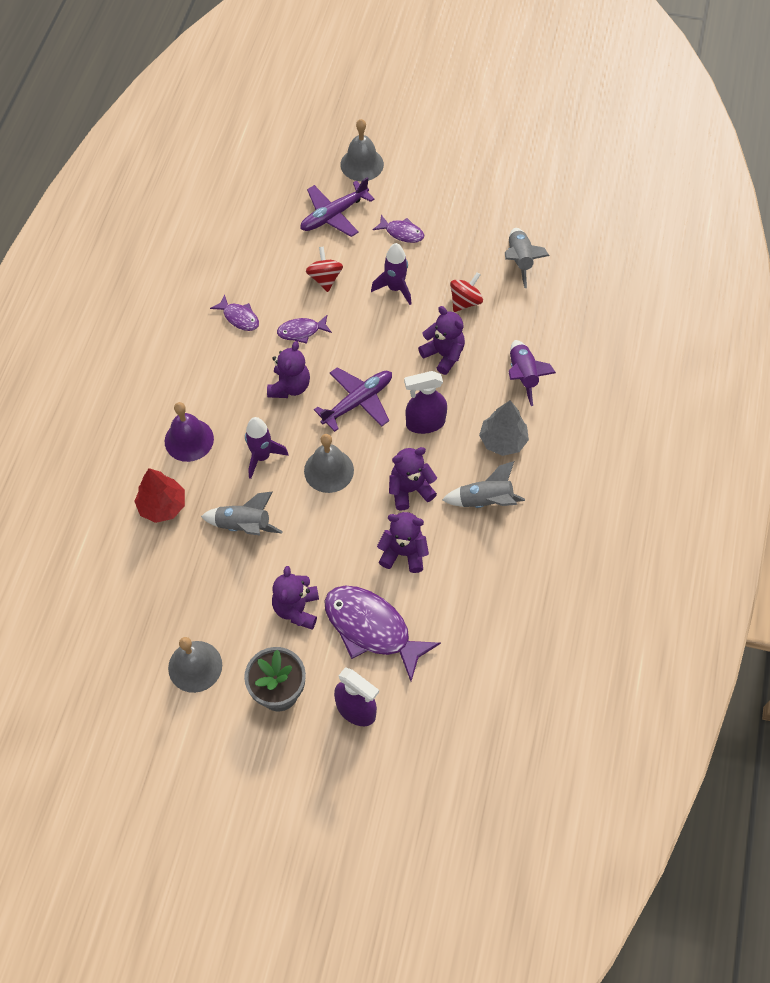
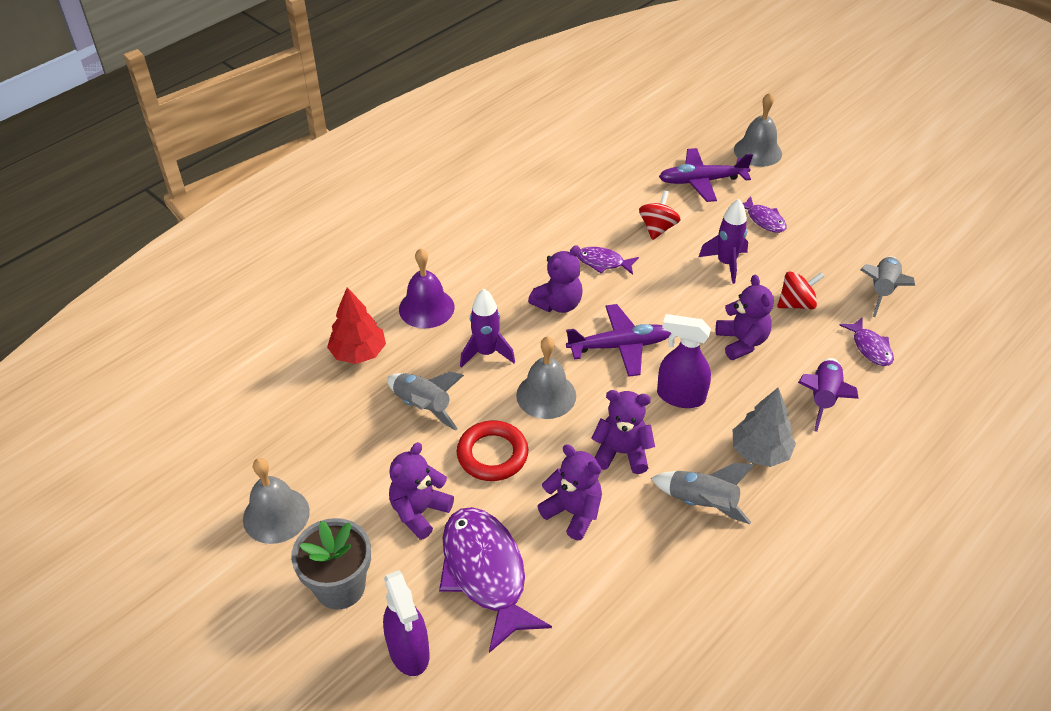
camera: 30 degrees right, 15 degrees down
purple fish [210,294,259,331] -> purple fish moved to [840,318,894,366]
none -> red ring [457,420,528,481]

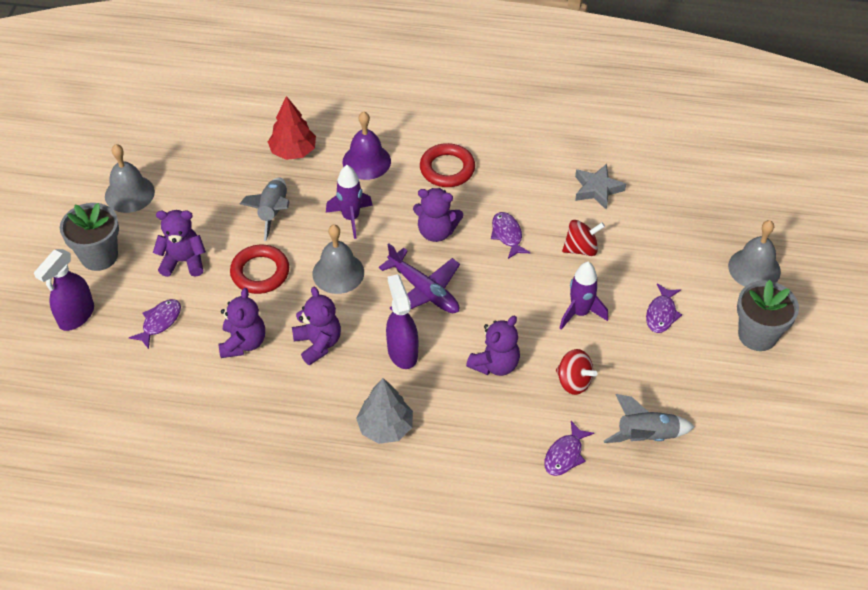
camera: 55 degrees right, 5 degrees up
purple fish [439,507,552,653] -> purple fish [129,299,181,349], size x0.50
grey rocket [651,463,754,524] -> none
purple plane [659,148,753,202] -> none
purple rocket [798,358,859,432] -> none
none -> red ring [420,143,475,187]
none -> grey star [575,164,626,210]
none -> grey flower pot [737,280,799,351]

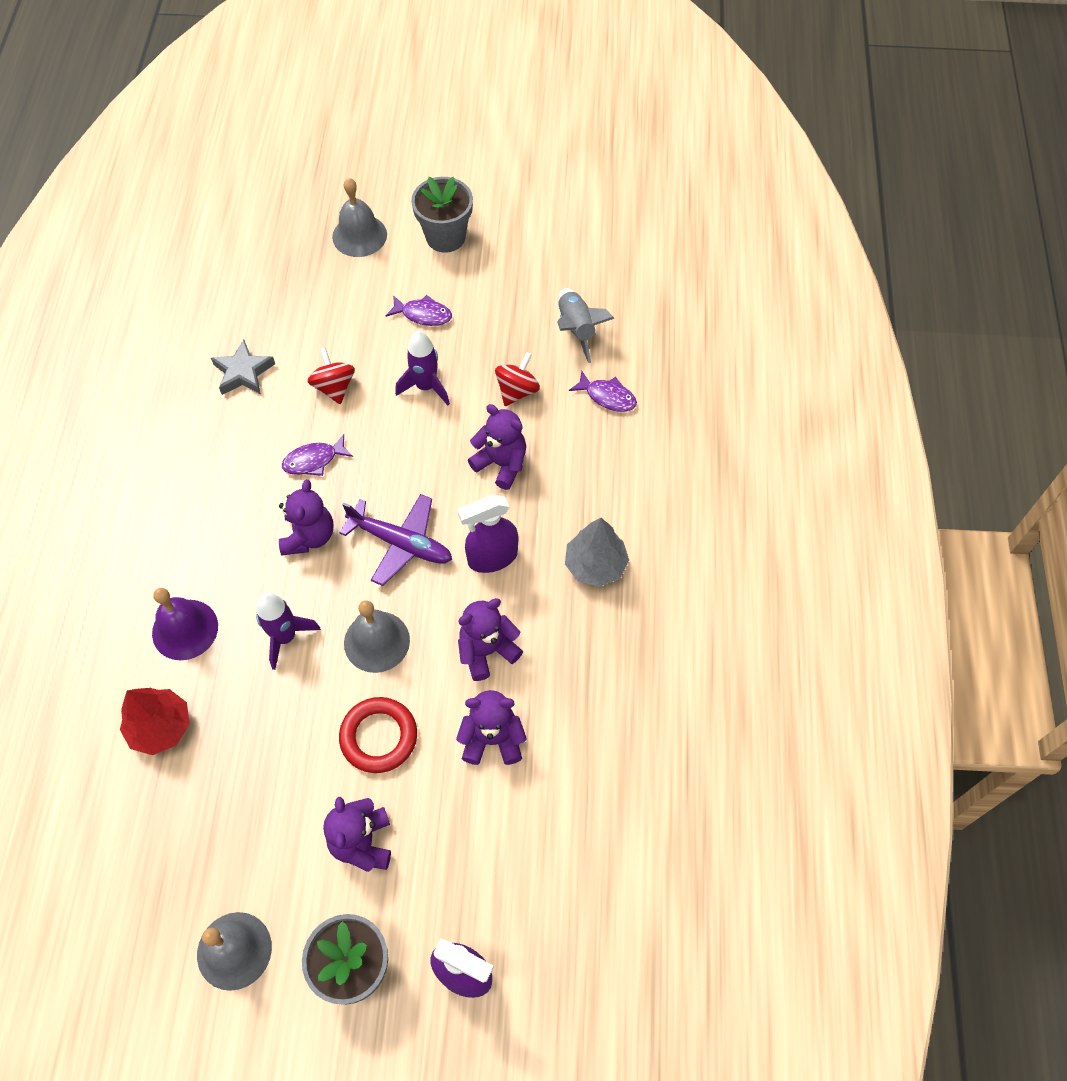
camera: 95 degrees left, 10 degrees up
purple fish [129,299,181,349] -> none
grey rocket [240,178,289,241] -> none
purple plane [379,243,460,313] -> purple plane turned 75 degrees clockwise [340,494,452,586]
red ring [420,143,475,187] -> none

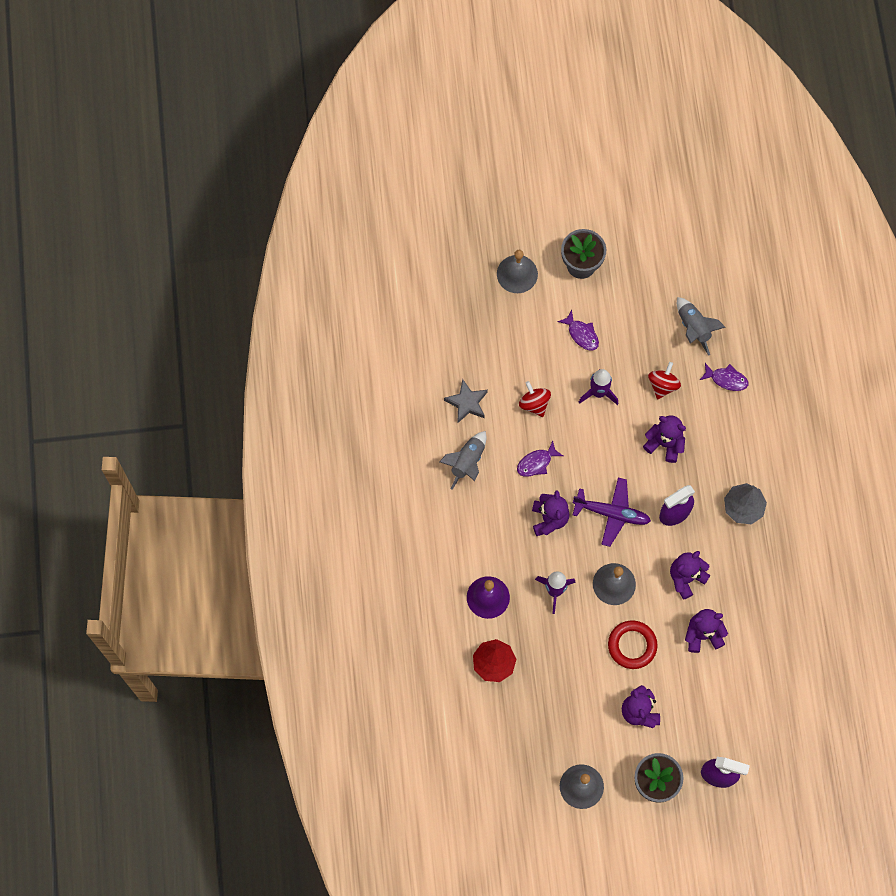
camera: 10 degrees left, 10 degrees up
purple fish [386,295,452,326] -> purple fish turned 45 degrees clockwise [557,310,599,350]
none -> grey rocket [439,431,487,490]

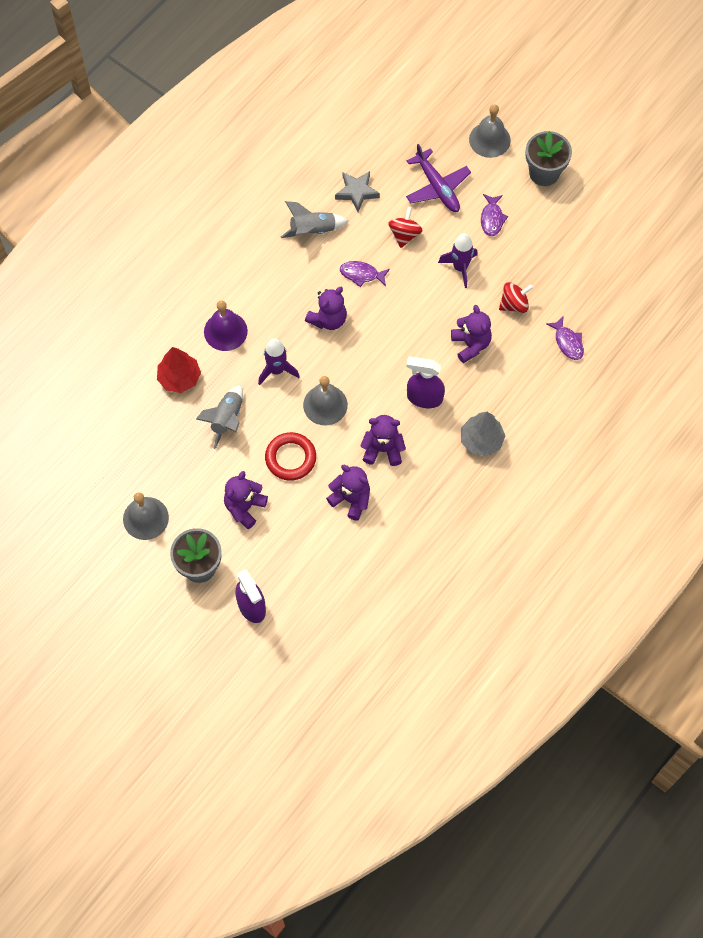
camera: 45 degrees right, 5 degrees down
purple plane [573,478,651,547] -> purple plane moved to [406,144,471,212]
grey rocket [677,297,726,356] -> grey rocket moved to [196,385,243,449]

